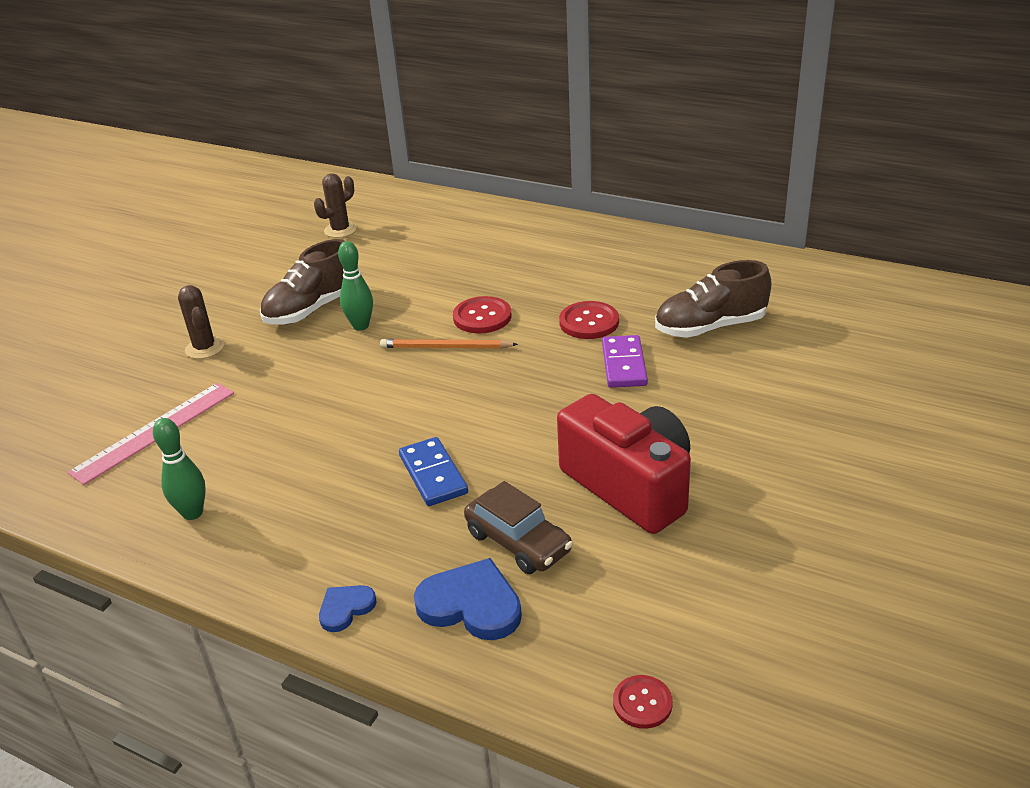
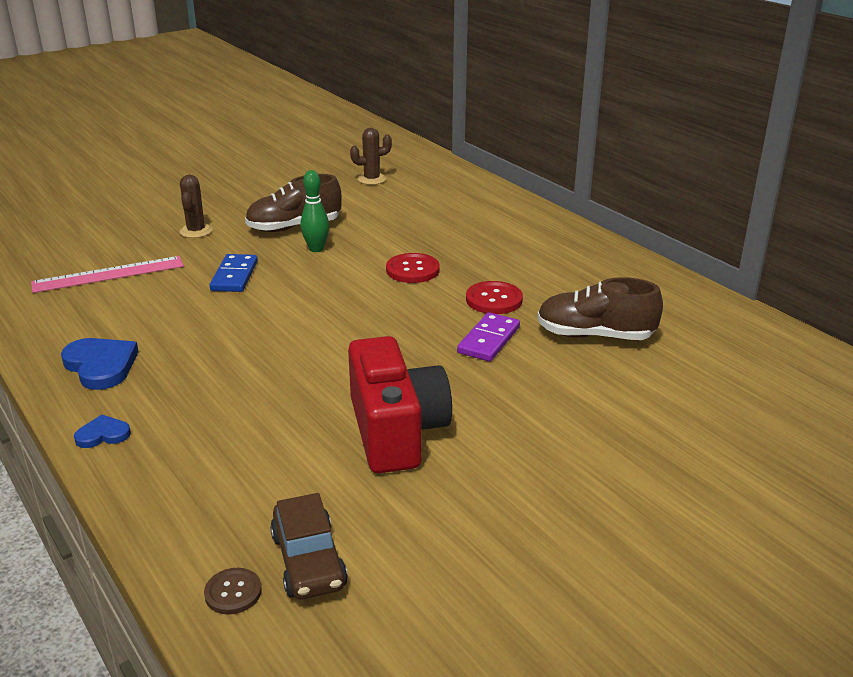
camera: 25 degrees right, 5 degrees down
green bowling pin [153,418,206,520] -> none
orange pencil [380,339,518,348] -> none
blue domino [399,437,468,506] -> blue domino moved to [210,254,258,292]
blue heart [414,558,522,640] -> blue heart moved to [61,338,139,390]
brown car [464,481,573,574] -> brown car moved to [270,493,348,600]
red button [613,675,673,729] -> brown button [204,568,262,615]

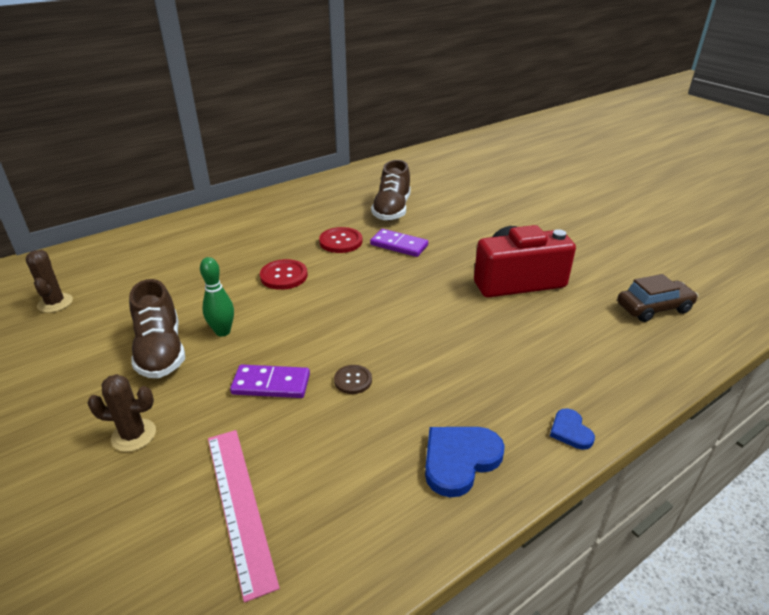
camera: 90 degrees left, 5 degrees up
brown button [204,568,262,615] -> brown button moved to [334,365,372,394]
blue domino [210,254,258,292] -> purple domino [230,364,310,398]

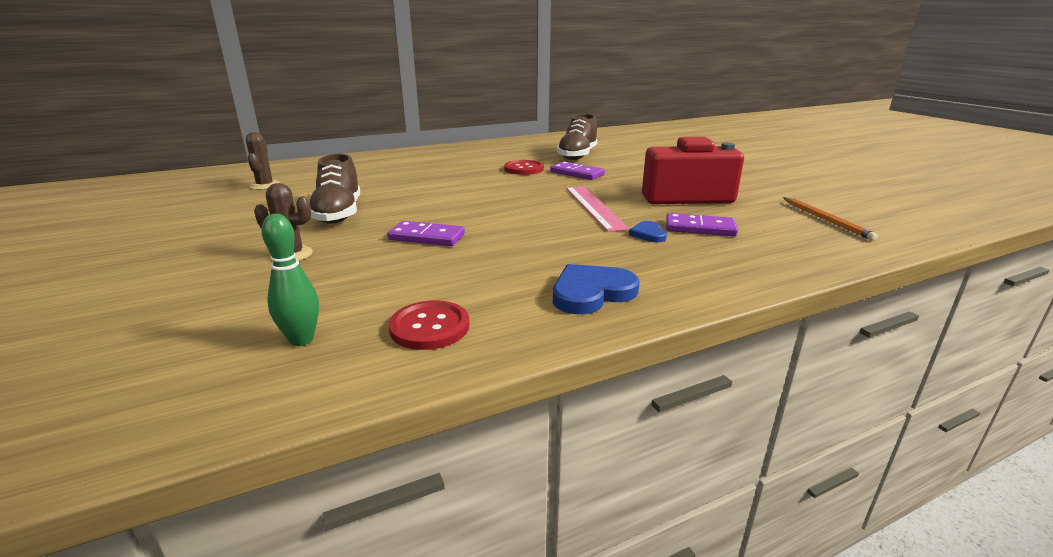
camera: 10 degrees right, 10 degrees down
green bowling pin [200,257,234,337] -> green bowling pin moved to [261,214,319,346]
pink ruler [208,430,280,603] -> pink ruler moved to [566,186,630,232]
red button [260,259,308,290] -> red button moved to [389,301,469,350]
brown button [334,365,372,394] -> none
blue heart [550,408,595,450] -> blue heart moved to [629,221,667,242]
brown car [617,274,698,322] -> orange pencil [783,197,878,241]
none -> purple domino [666,213,738,236]

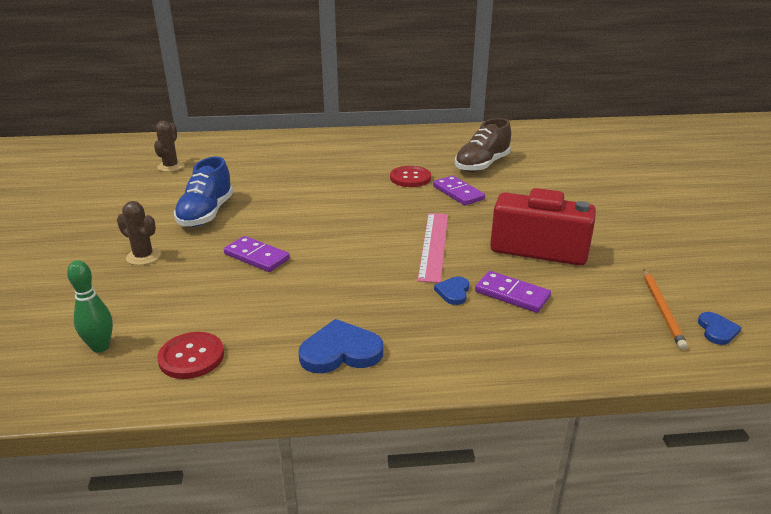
camera: 20 degrees right, 5 degrees up
brown shoe [310,154,360,224] -> blue shoe [174,157,233,227]
none -> blue heart [698,312,742,345]

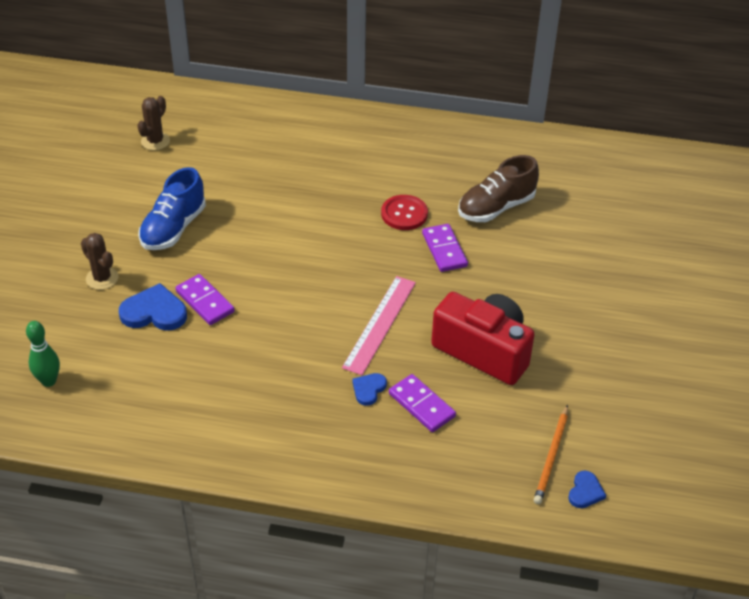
camera: 15 degrees right, 15 degrees up
red button [157,332,224,379] -> none
blue heart [298,319,383,373] -> blue heart moved to [119,283,187,331]

